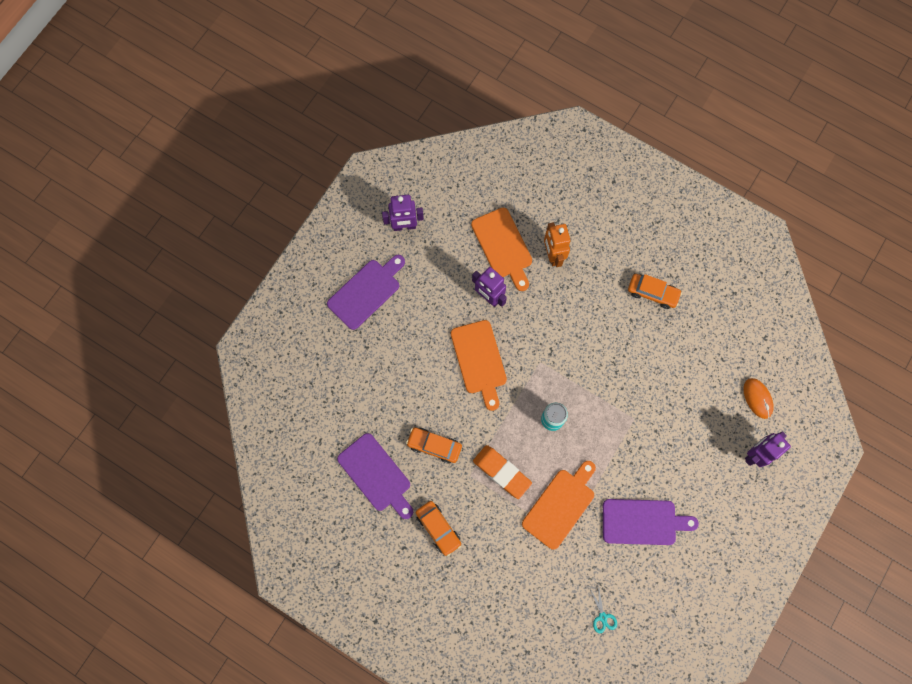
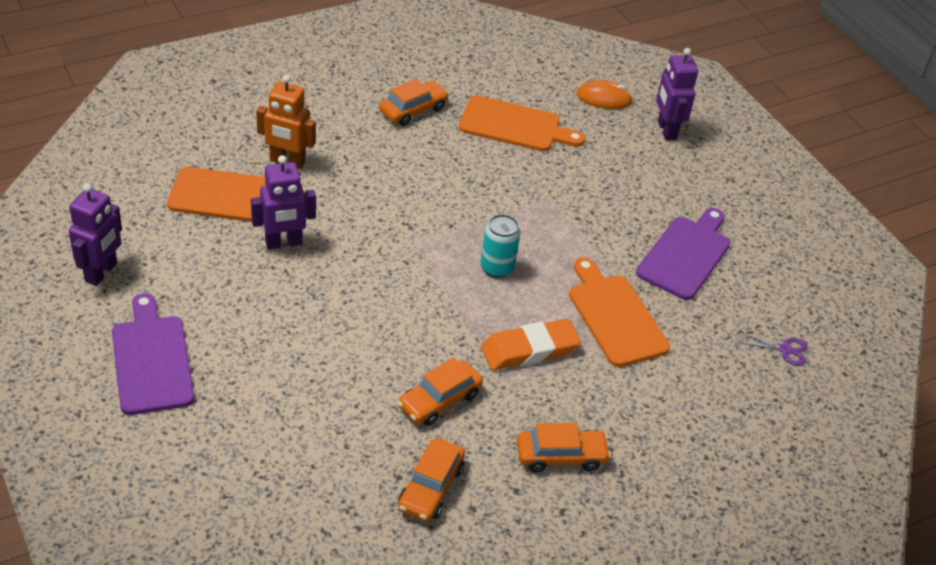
camera: 65 degrees left, 30 degrees down
purple cutting board [337,433,413,519] -> orange car [398,438,465,522]
orange cutting board [451,320,507,411] -> orange cutting board moved to [459,95,585,151]
turquoise scissors [590,585,617,633] -> purple scissors [741,332,807,365]

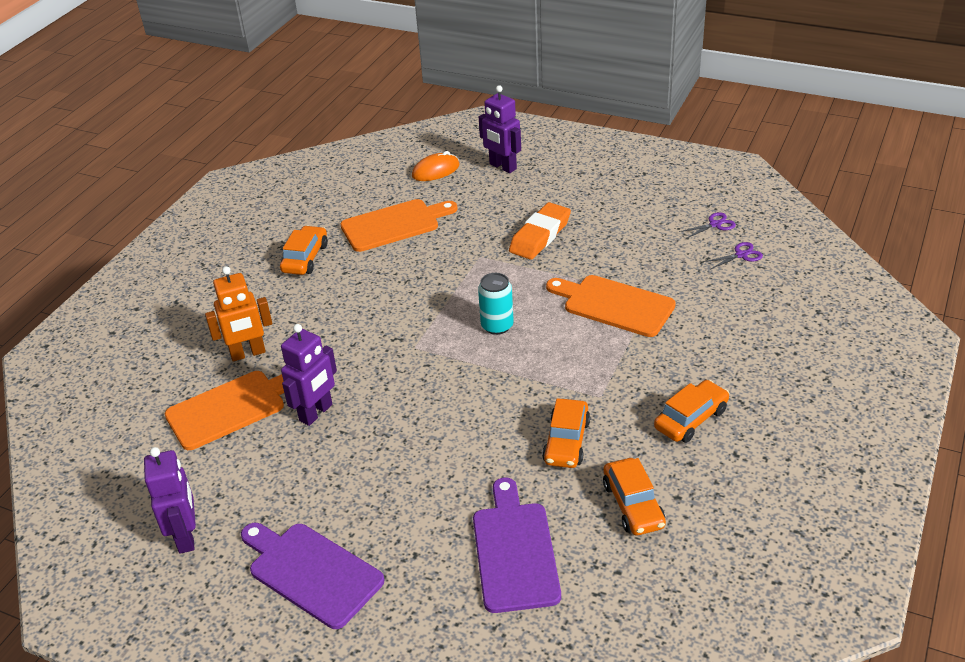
camera: 30 degrees left, 5 degrees down
orange eraser [481,319,581,370] -> orange eraser moved to [509,202,571,260]
purple cutting board [636,208,730,300] -> purple cutting board moved to [473,478,561,613]
none -> purple scissors [679,212,736,239]

